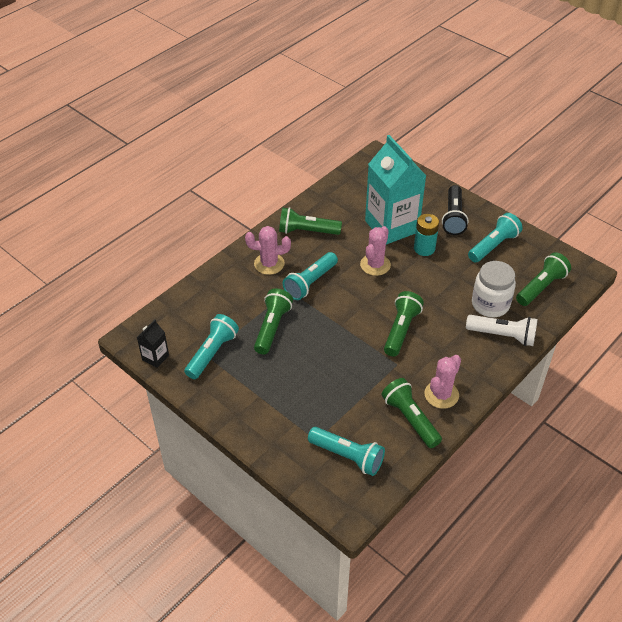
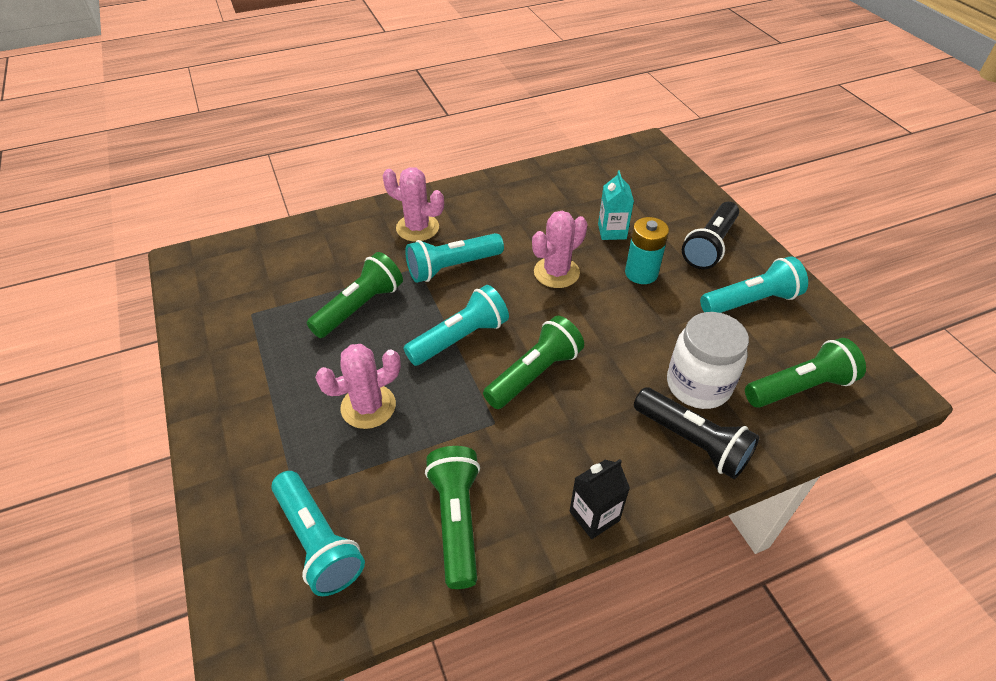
camera: 25 degrees right, 0 degrees up
black carton [137,320,169,368] -> black carton moved to [570,459,630,539]
turquoise flashlight [184,314,239,379] -> turquoise flashlight moved to [404,285,509,366]
green flashlight [279,207,342,235] -> none
turquoise carton [365,135,426,244] -> turquoise carton [598,170,634,240], size x0.43
pink cactus [424,355,461,409] -> pink cactus moved to [315,344,401,429]
white flashlight [466,315,538,346] -> black flashlight [634,387,759,479]

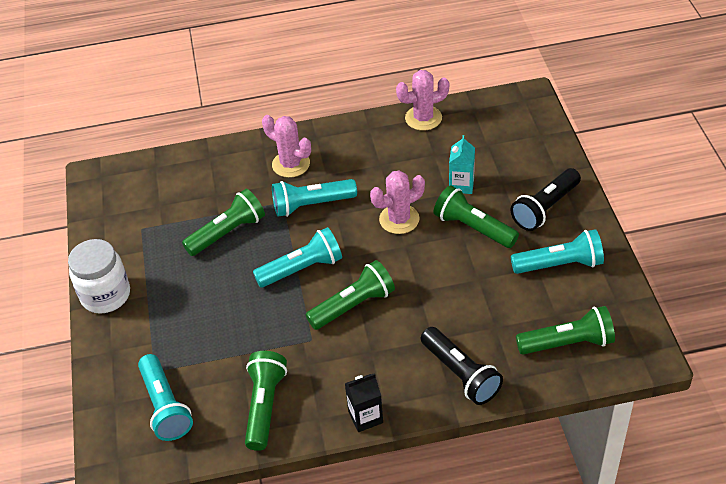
camera: 15 degrees right, 0 degrees up
pink cactus [315,344,401,429] -> pink cactus moved to [396,70,449,131]
turquoise battery [625,217,669,284] -> green flashlight [434,185,519,248]
white jar [667,312,749,409] -> white jar moved to [68,239,130,313]

